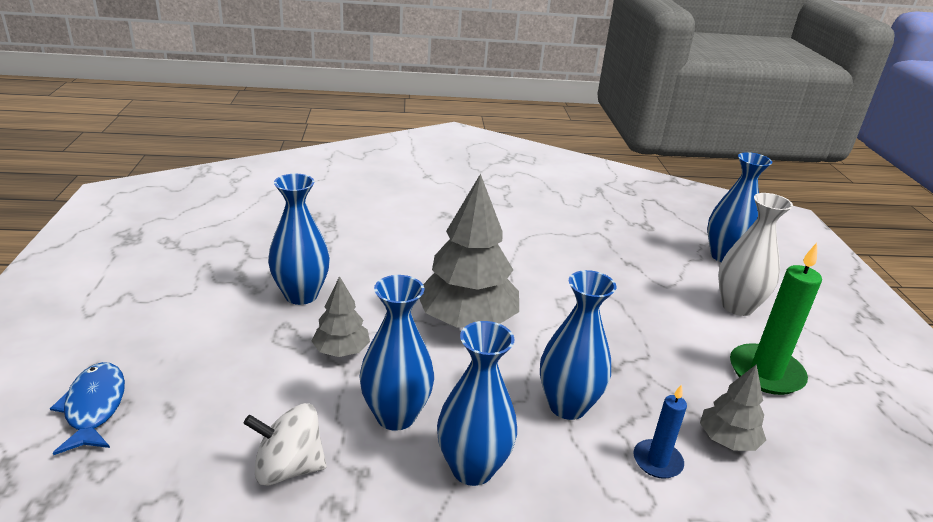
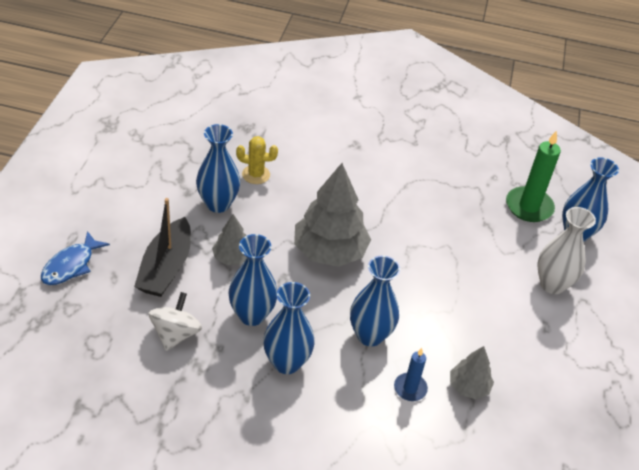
camera: 15 degrees right, 15 degrees up
blue fish [50,362,125,455] -> blue fish turned 150 degrees counterclockwise [41,231,110,285]
white spinning top [243,403,326,485] -> white spinning top turned 90 degrees clockwise [149,292,202,351]
green candle [730,243,822,395] -> green candle moved to [506,130,561,222]
none -> black boat [134,198,191,297]
none -> yellow cactus [236,136,278,184]

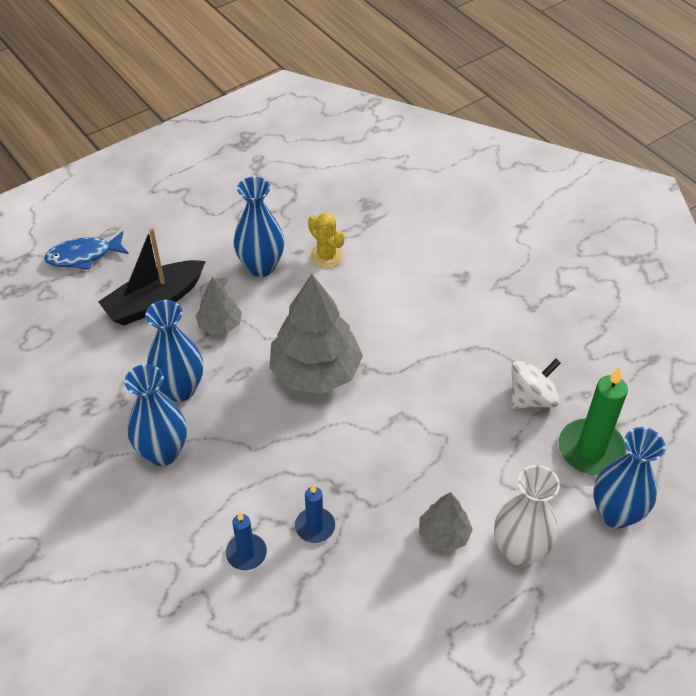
camera: 45 degrees right, 5 degrees up
white spinning top [149,292,202,351] -> white spinning top moved to [511,359,561,409]
blue vase [350,256,400,346] -> none
grey tree [450,346,494,399] -> grey tree moved to [419,492,473,552]
none -> blue candle [295,485,335,543]

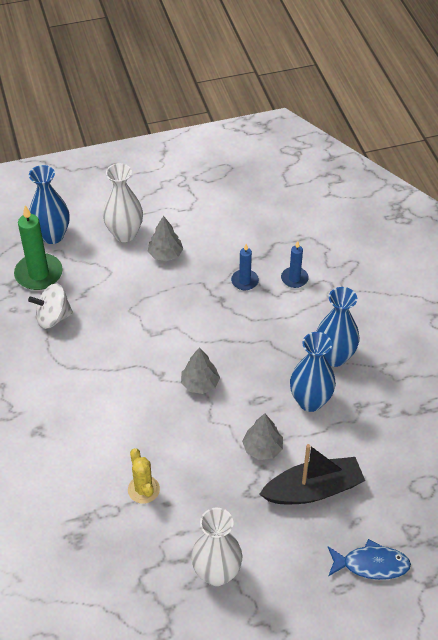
camera: 160 degrees left, 0 degrees up
blue vase [234,177,284,277] -> none
grey tree [269,274,363,394] -> grey tree [181,347,220,394], size x0.51
none -> white vase [191,508,242,586]

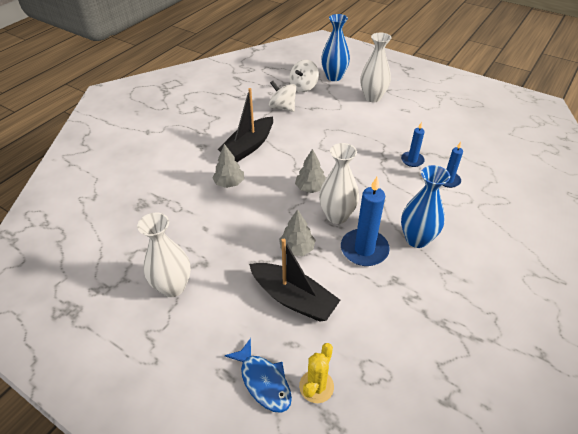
camera: 50 degrees right, 5 degrees down
green candle [14,205,63,290] -> white spinning top [289,60,319,92]
yellow cactus [128,448,160,504] -> yellow cactus moved to [299,343,334,403]
grey tree [148,216,183,261] -> grey tree moved to [213,144,244,188]
blue vase [290,332,336,412] -> blue candle [341,177,390,266]
none -> black boat [218,88,273,162]
none -> white vase [319,143,359,224]

